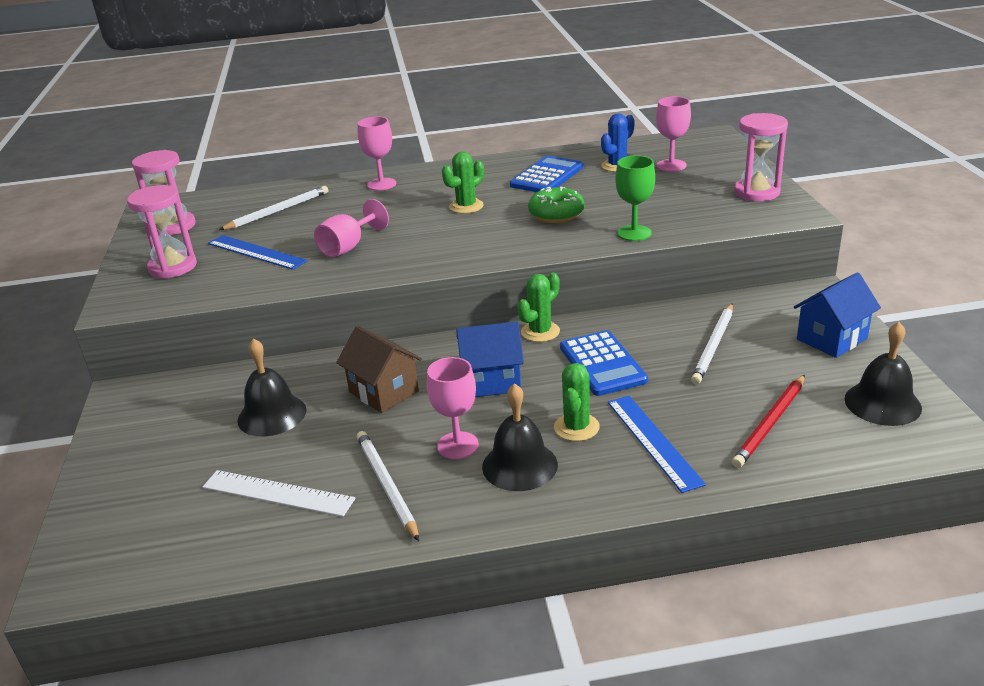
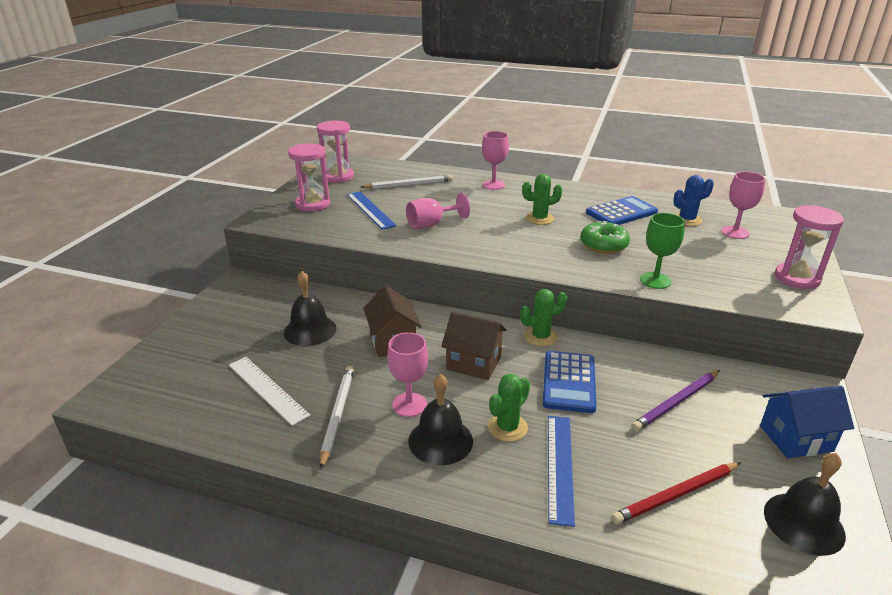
camera: 25 degrees right, 0 degrees up
blue house [456,322,524,397] -> brown house [441,312,507,380]
white pencil [691,304,733,384] -> purple pencil [631,370,720,431]

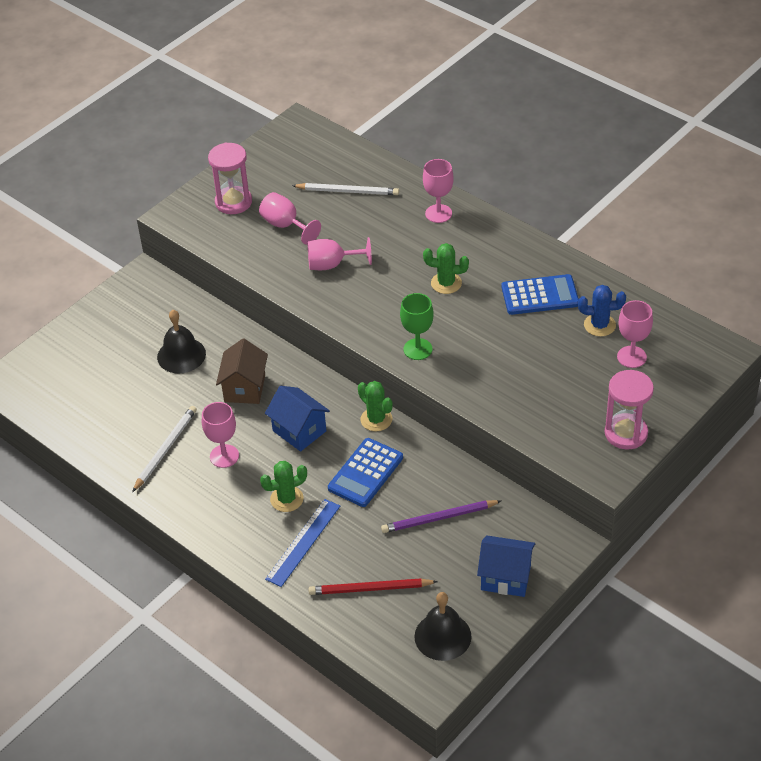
camera: 25 degrees right, 15 degrees up
white ruler [229,357,310,426] -> none
pink hourglass [317,120,354,183] -> none
blue ruler [347,191,397,230] -> pink goblet [259,192,321,245]
black bell [408,374,473,466] -> none
brown house [441,312,507,380] -> blue house [265,386,330,452]
green cactus [520,289,567,347] -> green cactus turned 45 degrees clockwise [358,381,393,431]
green donut [580,221,630,254] -> none
green goblet [640,213,685,289] -> green goblet moved to [400,293,434,360]

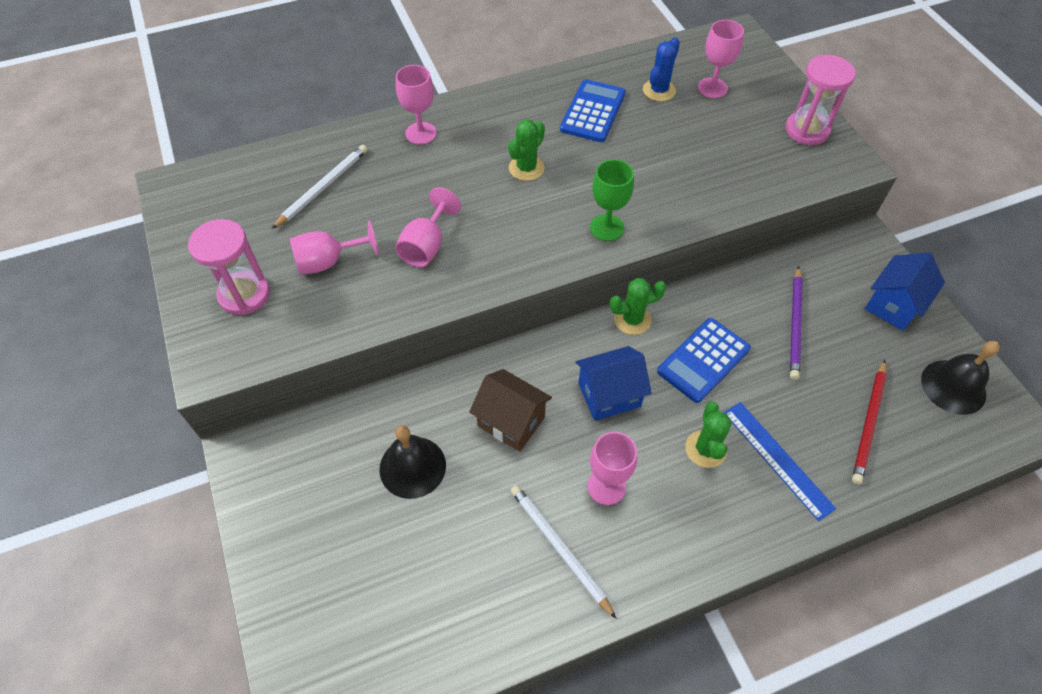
camera: 65 degrees left, 10 degrees up
blue calculator [328,438,403,507] -> blue calculator turned 75 degrees clockwise [657,318,751,403]

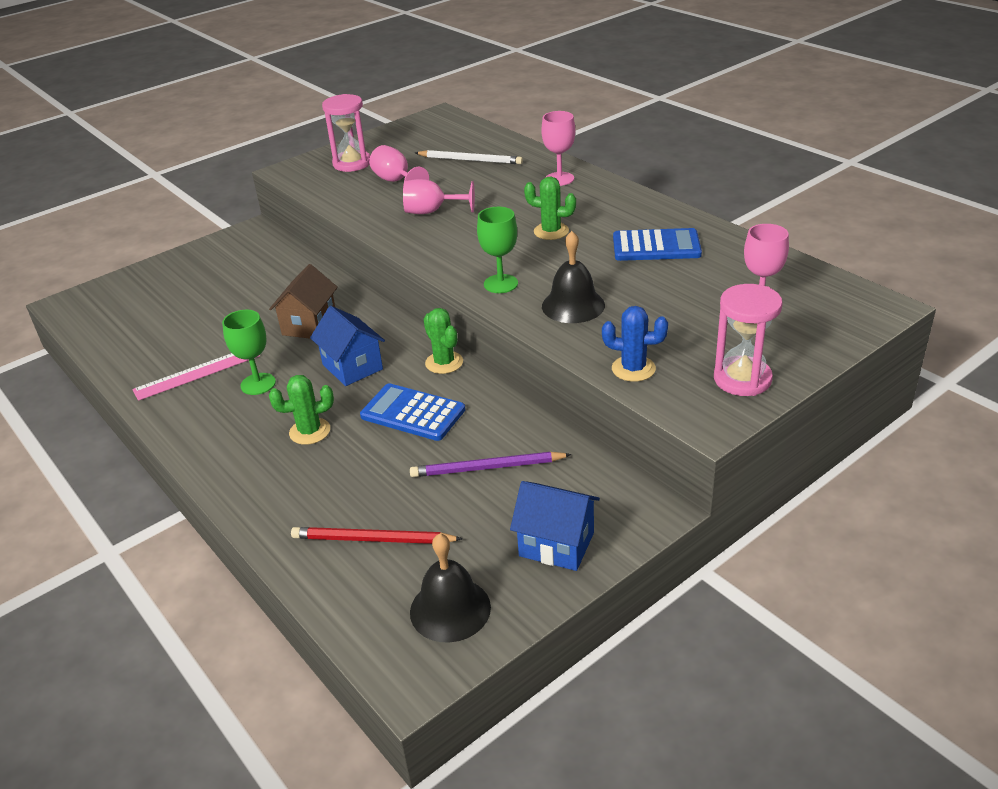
camera: 75 degrees right, 20 degrees down
black bell [379,426,446,499] -> black bell moved to [542,231,605,323]
white pencil [510,485,617,619] -> pink ruler [132,353,260,401]
pink goblet [588,432,637,505] -> green goblet [222,309,276,395]
blue cactus [643,37,680,101] -> blue cactus moved to [602,306,668,382]
blue ruler [724,402,836,521] -> none

